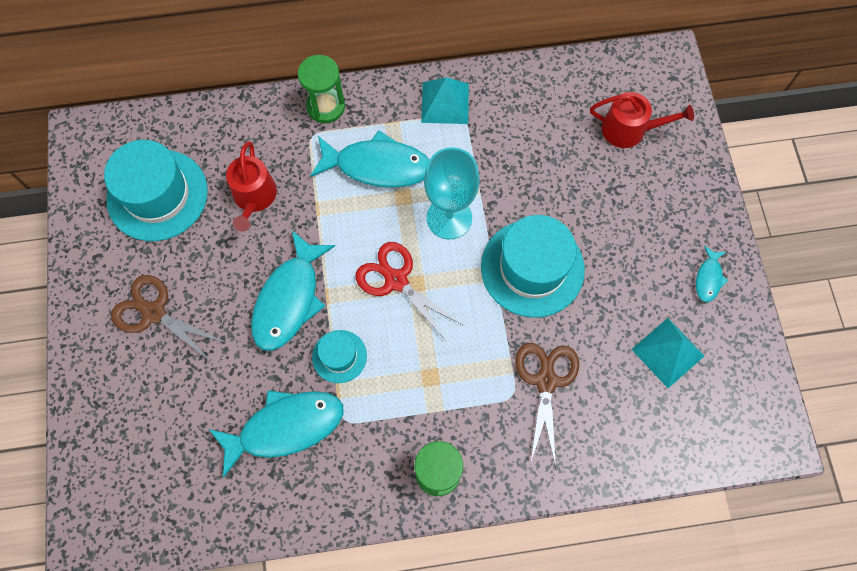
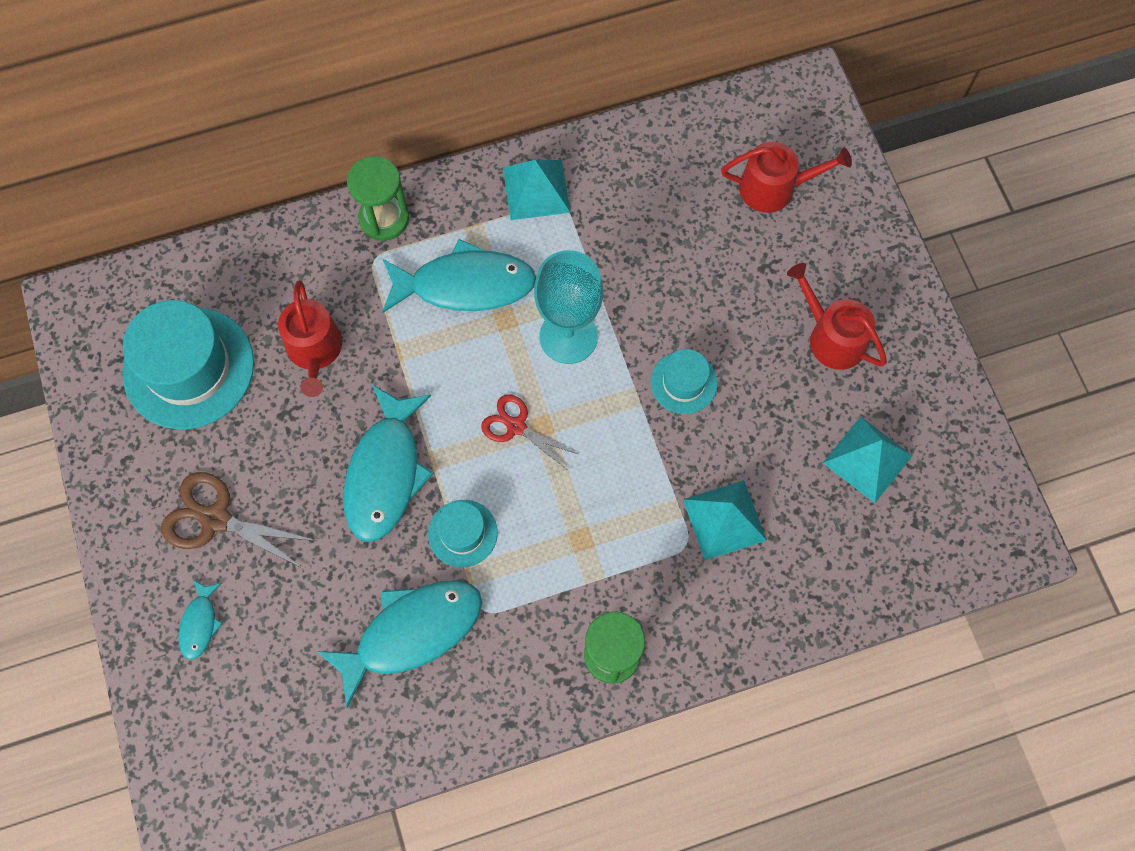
camera: 10 degrees left, 0 degrees up
red scissors [355,242,462,342] -> red scissors [481,394,577,469], size x0.66
turquoise hat [481,215,585,318] -> turquoise hat [651,349,718,414], size x0.51
brown scissors [515,343,579,467] -> turquoise pyramid [683,480,767,560]
turquoise fish [696,246,728,302] -> turquoise fish moved to [178,579,223,660]
none -> red watering can [787,263,887,370]

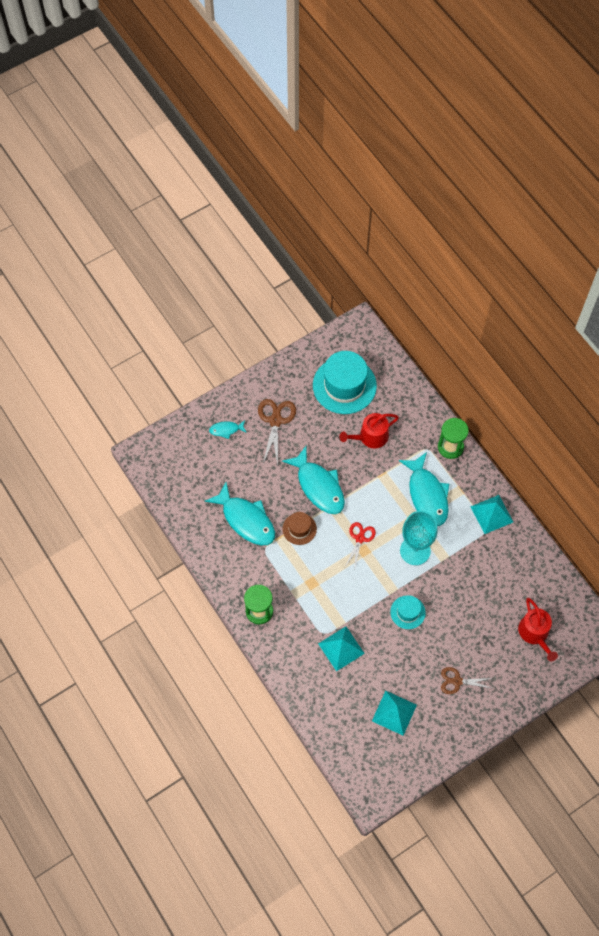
camera: 75 degrees right, 5 degrees down
turquoise fish [343,385,434,542] -> turquoise fish turned 120 degrees counterclockwise [282,446,345,514]
turquoise hat [428,500,498,567] -> brown hat [282,512,317,545]
red watering can [787,263,887,370] -> brown scissors [441,667,494,694]

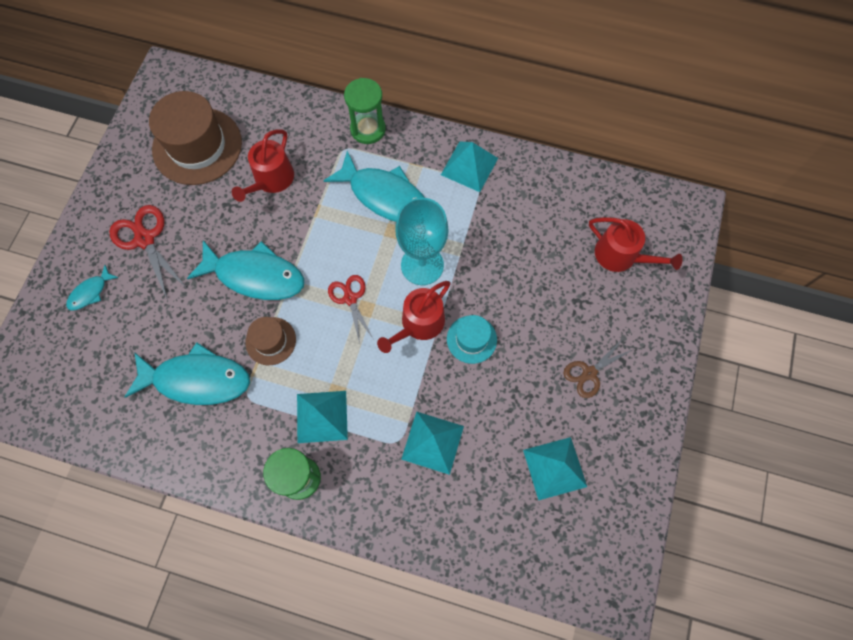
camera: 40 degrees left, 5 degrees up
brown scissors [258,399,296,466] -> red scissors [109,205,186,299]
turquoise hat [313,351,377,414] -> brown hat [149,91,242,185]
none -> turquoise pyramid [297,391,348,443]
none -> red watering can [377,281,451,353]

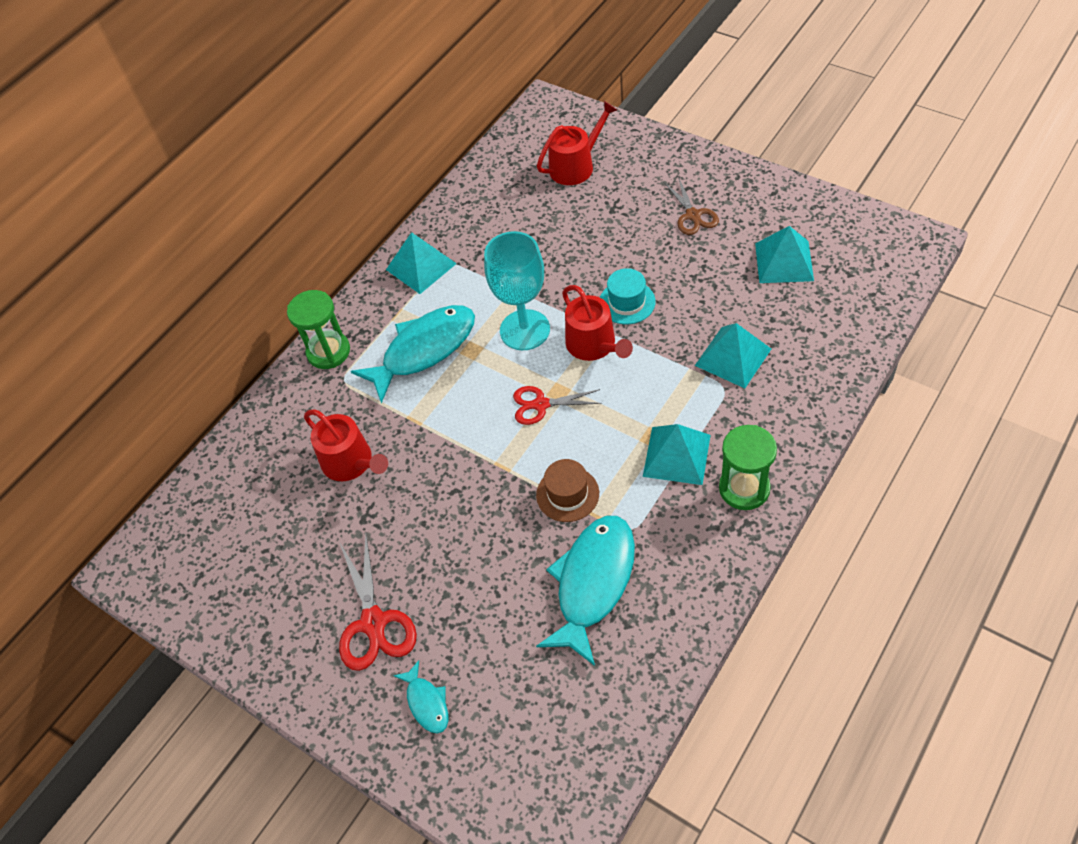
camera: 65 degrees left, 15 degrees down
red scissors [109,205,186,299] -> red scissors turned 90 degrees counterclockwise [339,534,417,671]
brown hat [149,91,242,185] -> none
turquoise fish [187,240,304,300] -> none

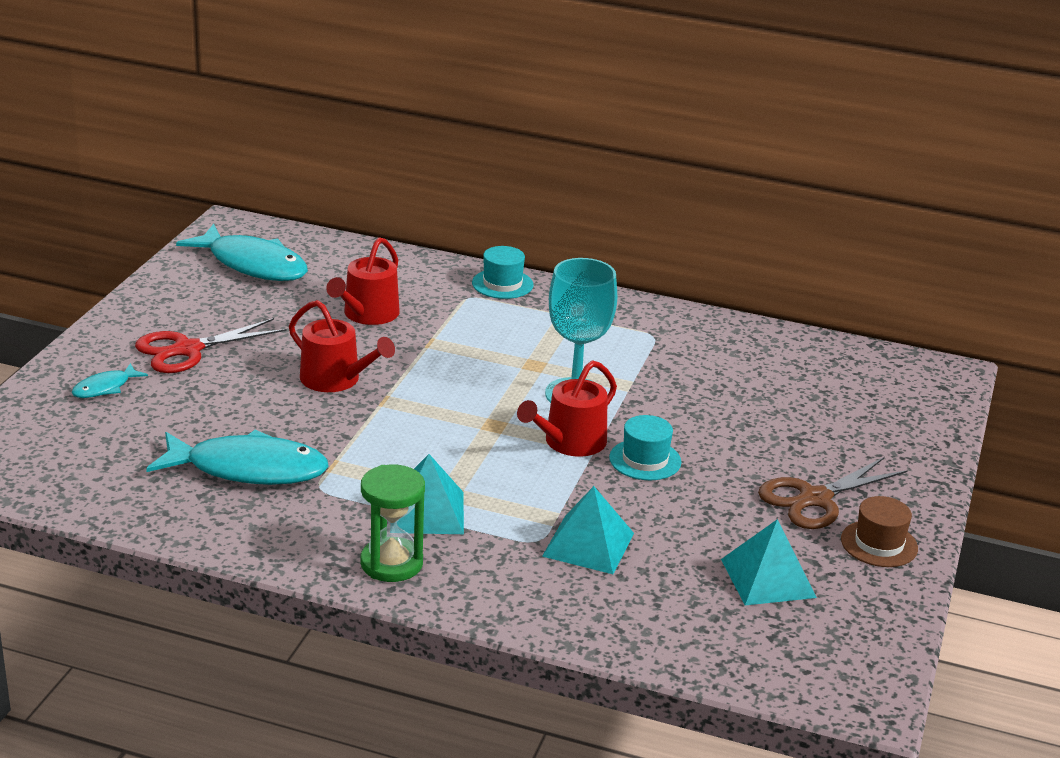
camera: 65 degrees right, 25 degrees down
green hourglass [287,290,350,369] -> turquoise hat [472,246,533,299]
turquoise fish [351,305,475,403] -> turquoise fish moved to [176,224,308,281]
turquoise pyramid [386,232,457,294] -> none
red scissors [513,386,602,425] -> none
brown hat [536,459,599,522] -> brown hat moved to [841,496,918,567]
red watering can [537,101,617,185] -> red watering can moved to [289,300,395,392]
brown scissors [664,176,719,235] -> brown scissors [758,457,908,529], size x1.51

